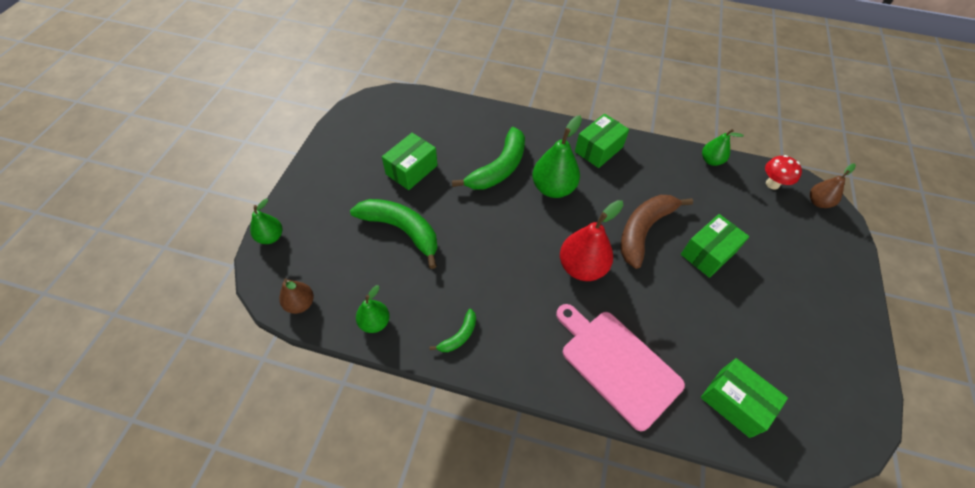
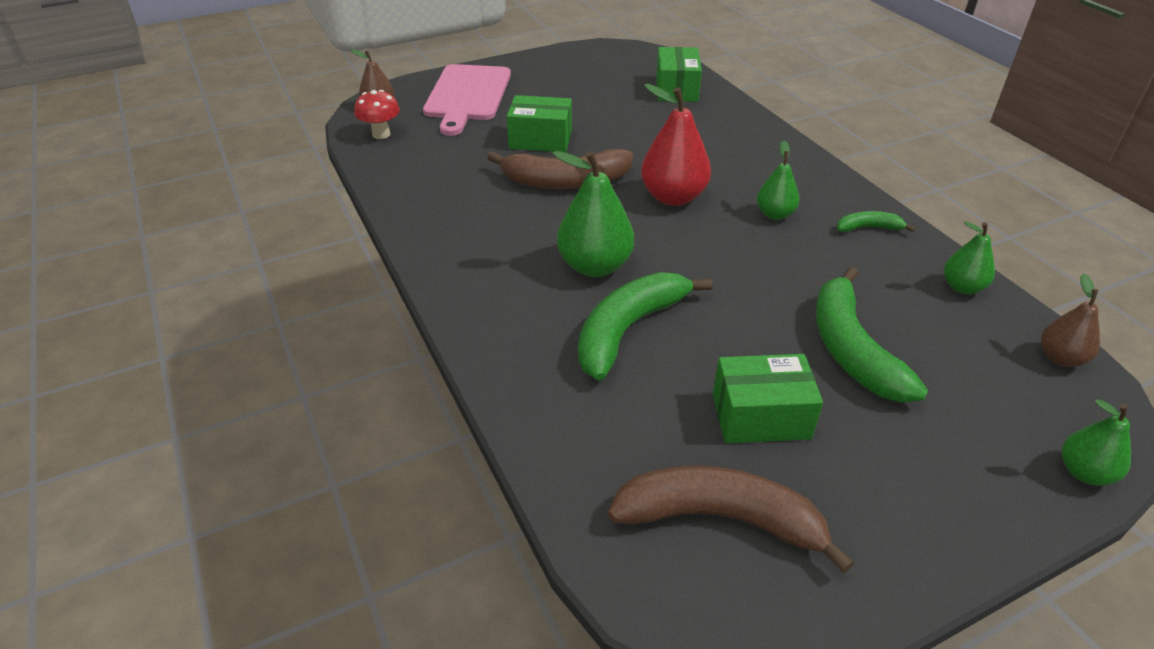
camera: 130 degrees left, 15 degrees down
green banana [452,127,525,190] -> green banana turned 45 degrees counterclockwise [578,272,713,381]
pink cutting board [556,304,685,431] -> pink cutting board moved to [423,64,511,136]
green box [575,114,629,168] -> none
green pear [702,129,744,166] -> green pear moved to [757,141,799,220]
none -> brown banana [608,465,854,573]

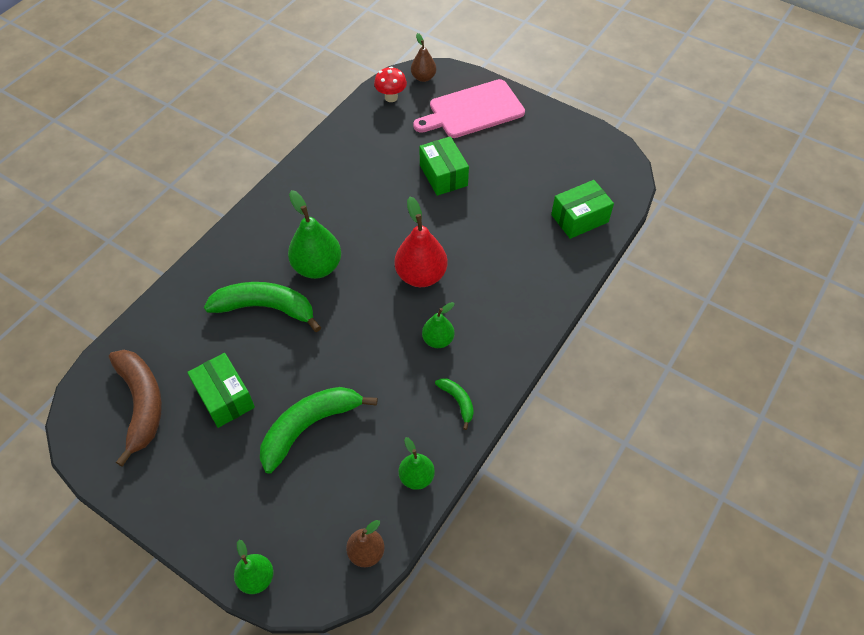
camera: 60 degrees right, 15 degrees up
brown banana [487,149,633,189] -> none

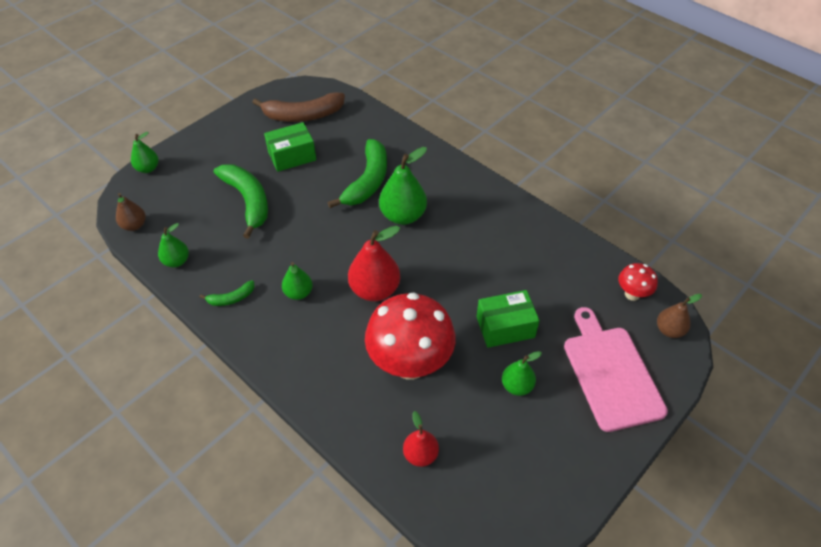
camera: 100 degrees right, 5 degrees down
green box [551,180,614,239] -> red pear [403,411,439,467]
none -> red mushroom [365,292,456,380]
none -> green pear [502,351,542,396]

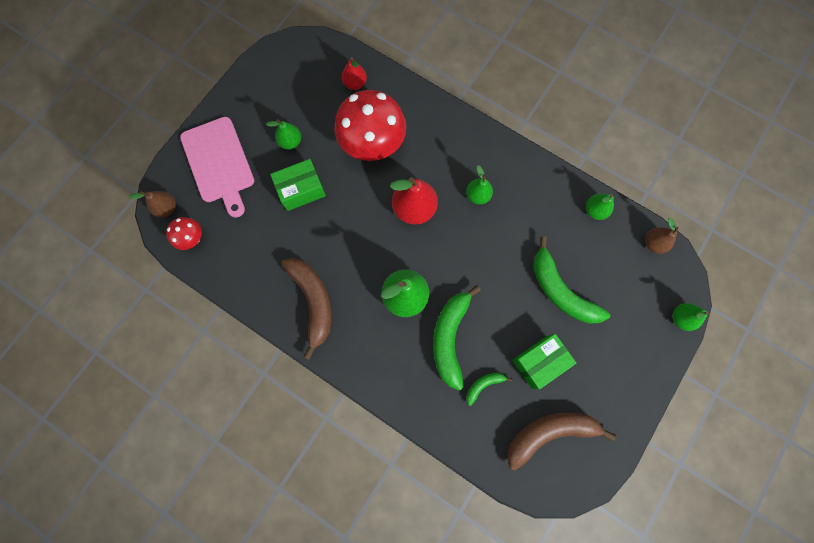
camera: 170 degrees right, 25 degrees up
green banana [199,280,255,306] -> green banana moved to [466,373,512,406]
none -> brown banana [282,258,332,360]

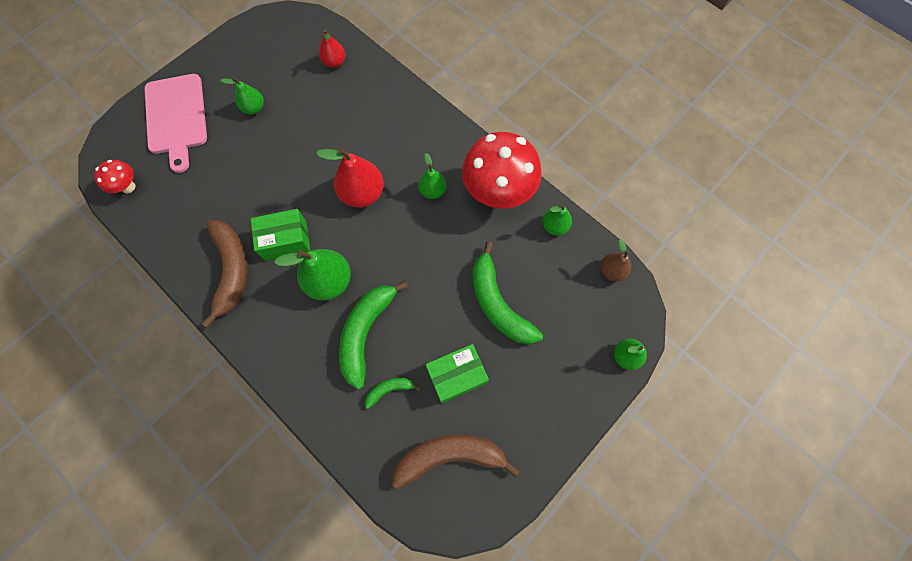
camera: 10 degrees right, 5 degrees down
brown pear [129,191,176,217] -> none
green box [270,159,326,211] -> green box moved to [251,209,311,261]
red mushroom [334,90,406,161] -> red mushroom moved to [462,132,541,209]

